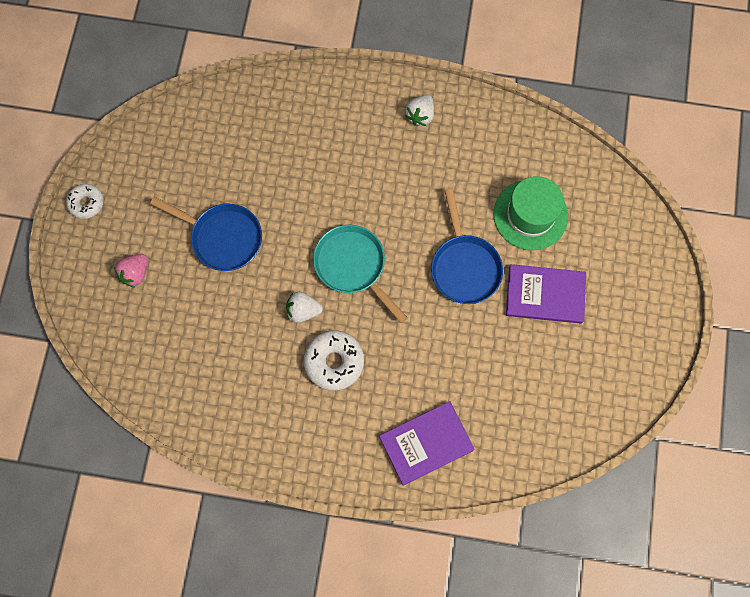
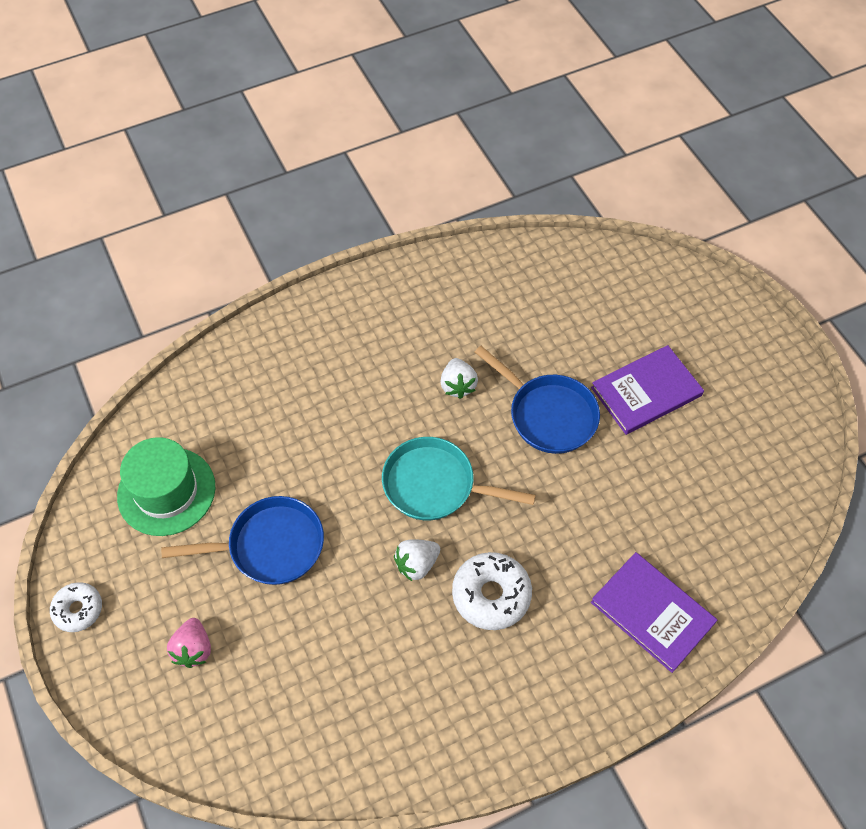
camera: 35 degrees left, 15 degrees down
purple book [379,401,475,486] -> purple book turned 75 degrees counterclockwise [591,552,717,673]
white strawberry [405,95,434,126] -> white strawberry moved to [440,358,478,399]
green hat [493,176,568,251] -> green hat moved to [117,437,215,536]

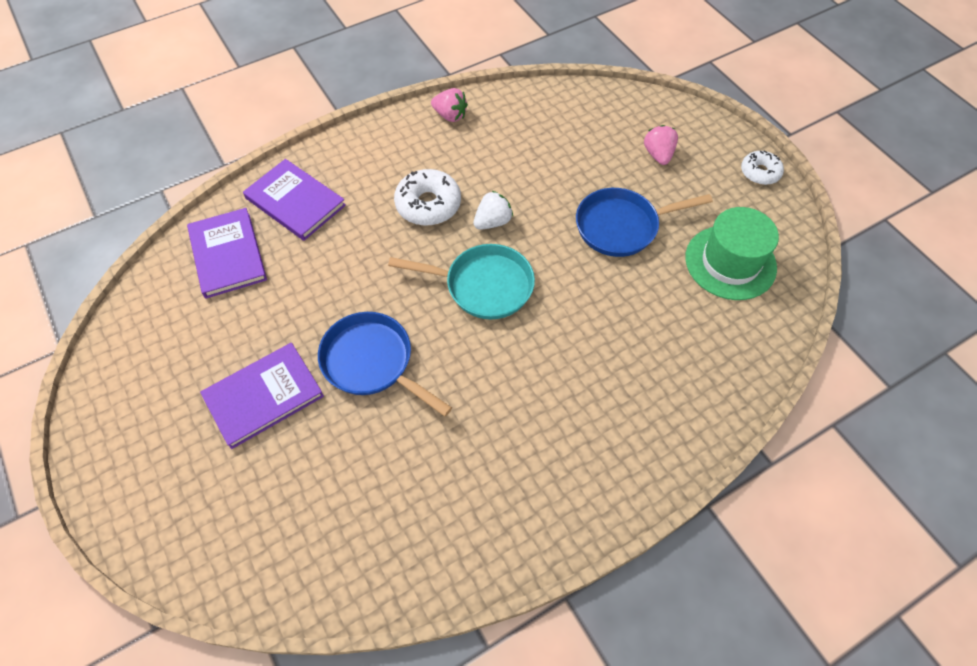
camera: 175 degrees right, 0 degrees up
white strawberry [440,358,478,399] -> none
none -> purple book [187,208,267,298]
none -> pink strawberry [431,88,468,122]

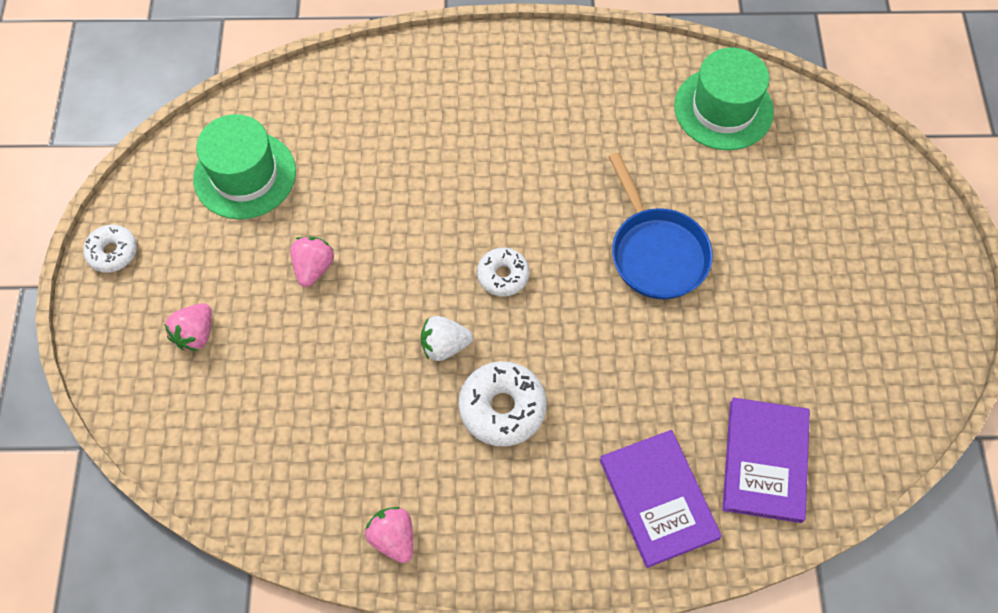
camera: 150 degrees left, 5 degrees up
purple book [200,343,324,449] -> none
turquoise pan [388,244,535,319] -> white donut [477,248,529,296]
blue pan [576,188,713,257] -> pink strawberry [290,237,334,287]
none -> green hat [674,48,774,150]

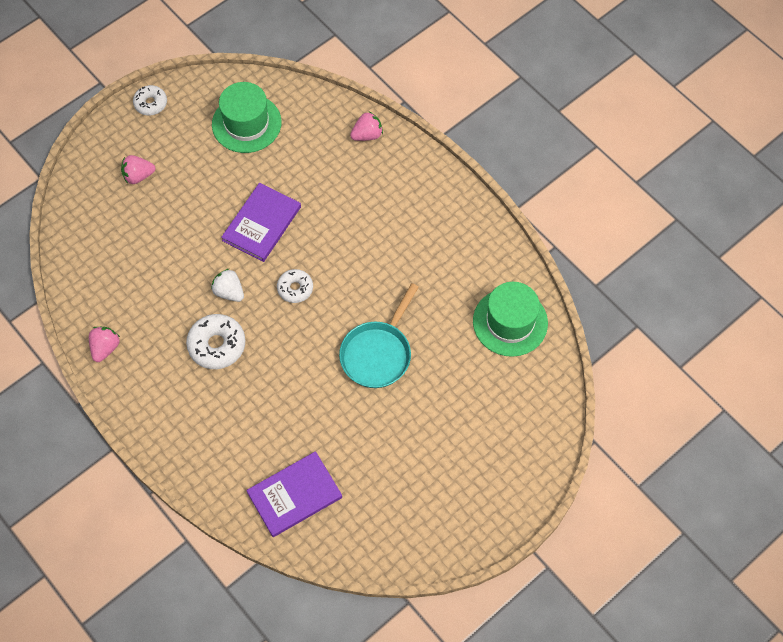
camera: 50 degrees right, 0 degrees up
pink strawberry [290,237,334,287] -> pink strawberry moved to [350,111,383,141]
purple book [600,430,722,568] -> purple book moved to [221,183,301,262]
blue pan [609,153,713,299] -> turquoise pan [339,283,419,388]

